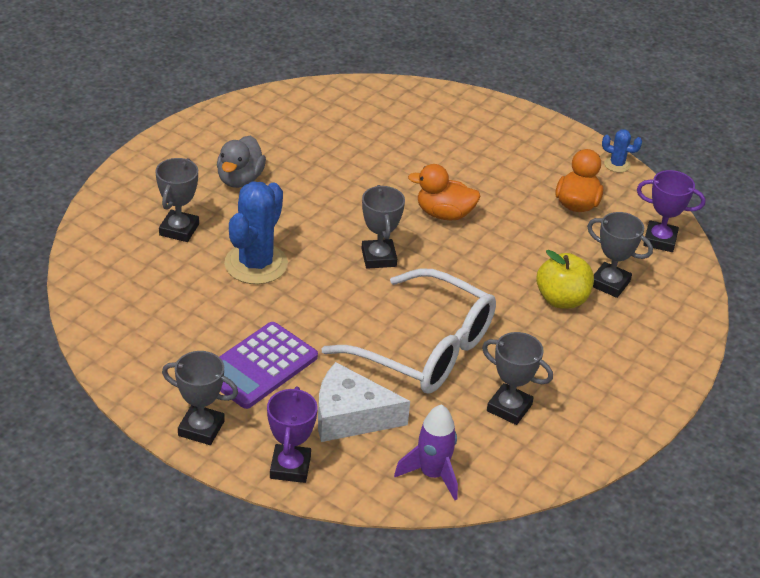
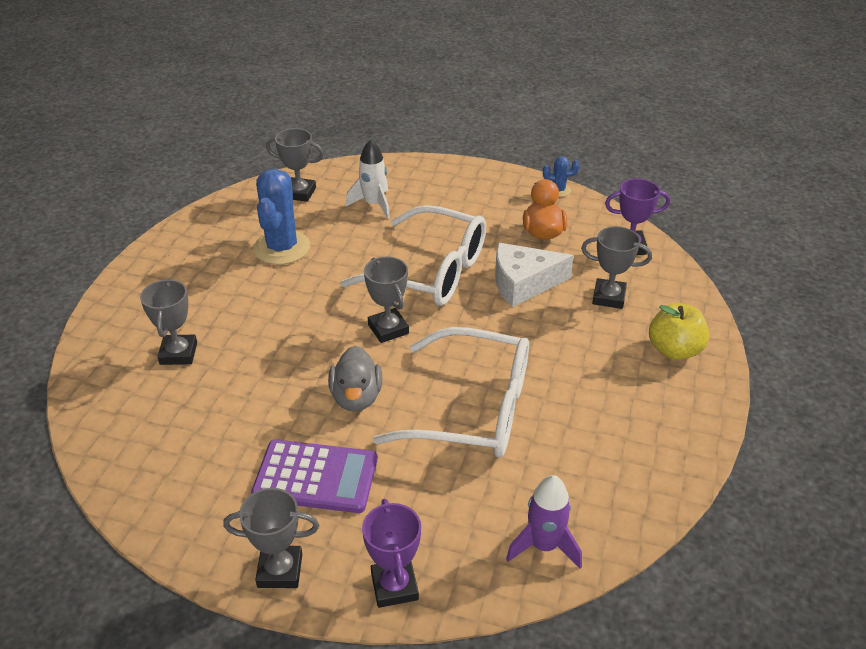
camera: 15 degrees left, 0 degrees up
grey duck [217,136,266,188] -> grey duck moved to [328,346,382,412]
purple calculator [219,322,318,409] -> purple calculator turned 105 degrees counterclockwise [251,439,377,513]
blue cactus [224,181,288,284] -> blue cactus moved to [253,169,310,265]
white cheese [318,362,410,442] -> white cheese moved to [495,243,574,307]
orange duck [408,164,481,221] -> white glasses [340,205,486,306]
grey trophy [482,332,553,425] -> grey trophy moved to [266,128,324,202]
yellow apple [536,250,594,309] -> yellow apple moved to [649,303,709,360]
none -> white rocket [346,139,390,219]

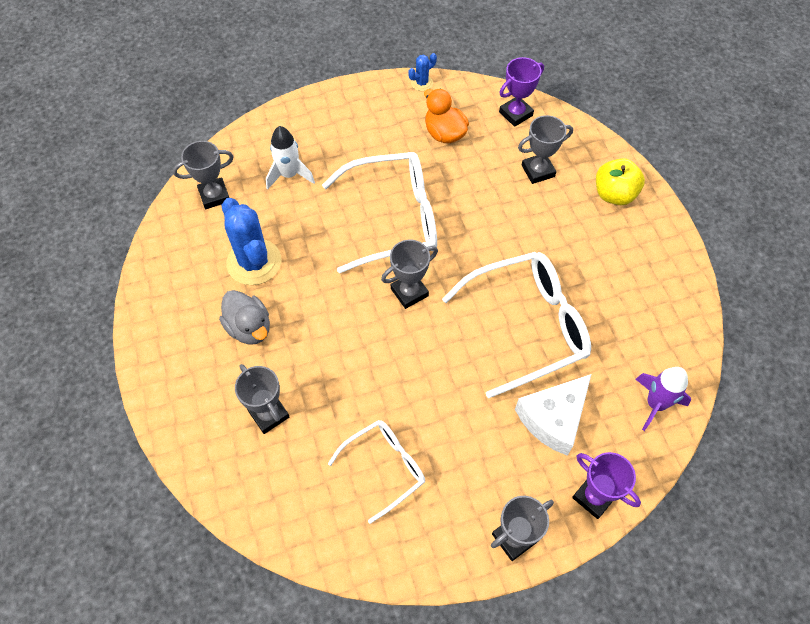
camera: 35 degrees left, 20 degrees up
purple calculator [251,439,377,513] -> none
grey duck [328,346,382,412] -> grey duck moved to [219,290,270,345]
grey trophy [364,256,409,343] -> grey trophy turned 60 degrees counterclockwise [381,240,438,309]
white cheese [495,243,574,307] -> white cheese moved to [515,374,591,456]
none -> white glasses [328,420,425,524]

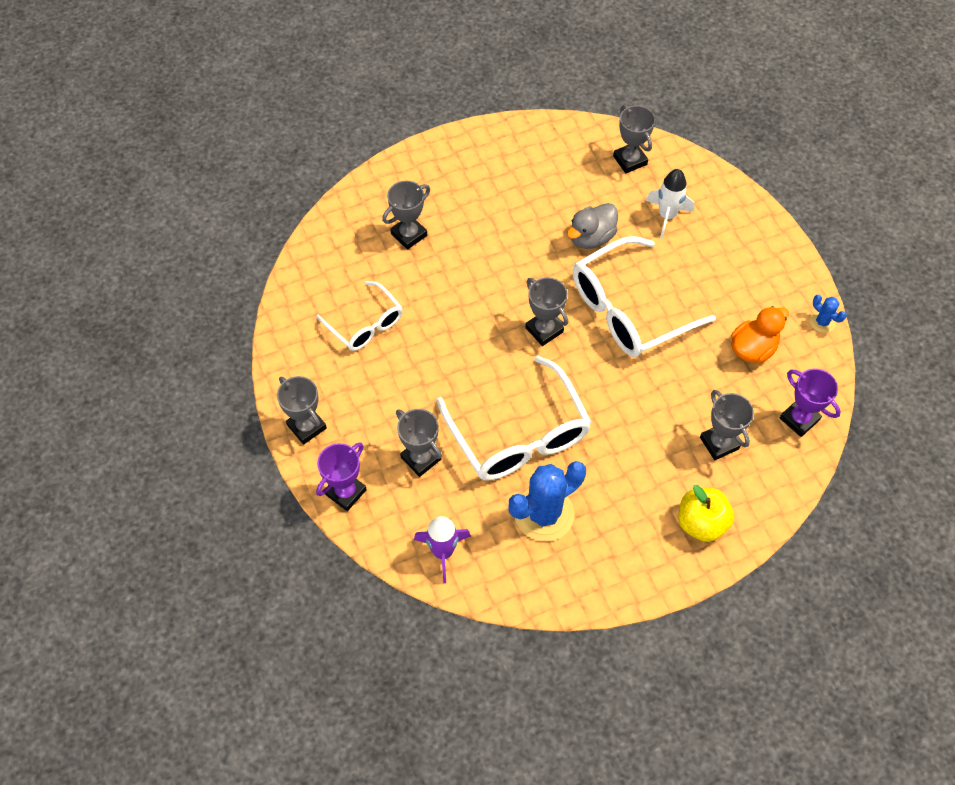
camera: 85 degrees right, 0 degrees up
grey duck [219,290,270,345] -> grey duck moved to [567,203,618,249]
blue cactus [222,198,282,285] -> blue cactus moved to [509,461,586,542]
white glasses [322,152,437,273] -> white glasses turned 75 degrees clockwise [573,236,716,357]
white cheese [515,374,591,456] -> grey trophy [396,409,442,477]

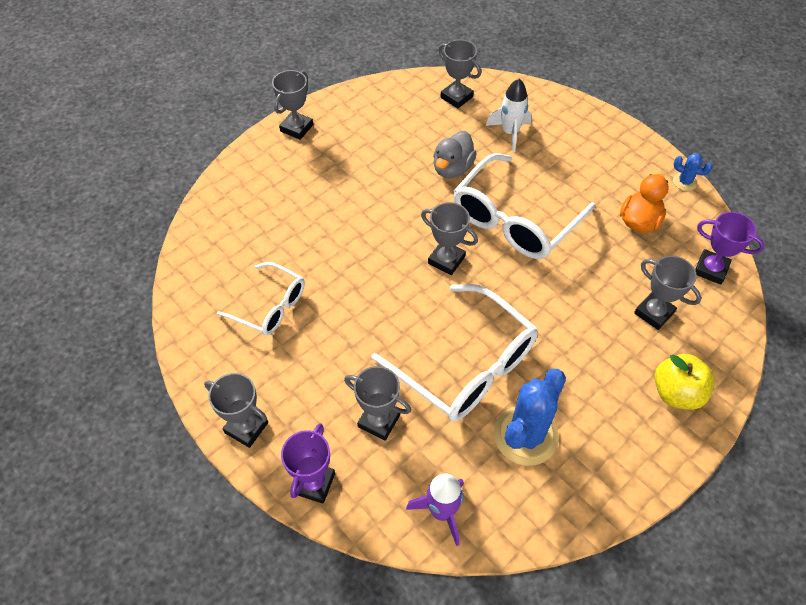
camera: 20 degrees left, 5 degrees down
grey trophy [382,181,430,250] -> grey trophy moved to [272,70,313,140]

